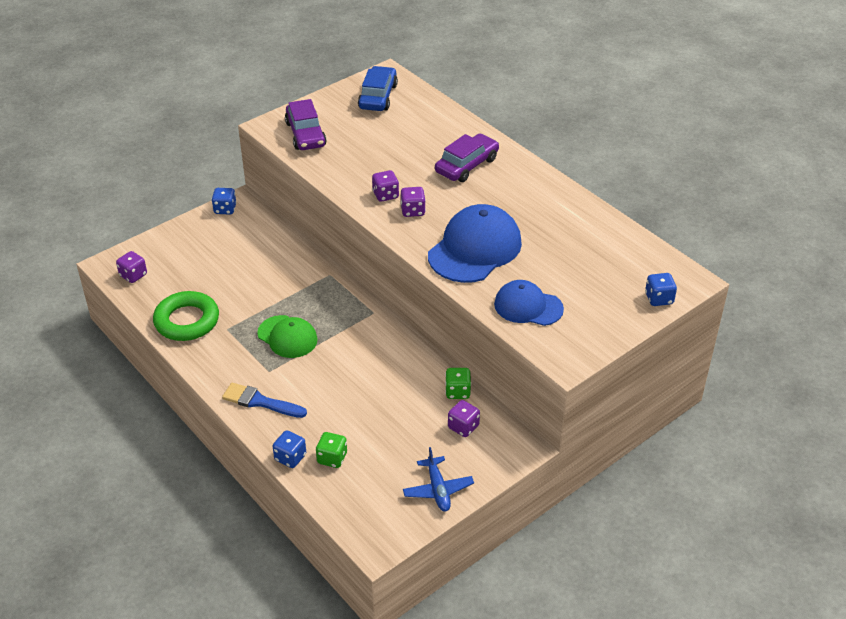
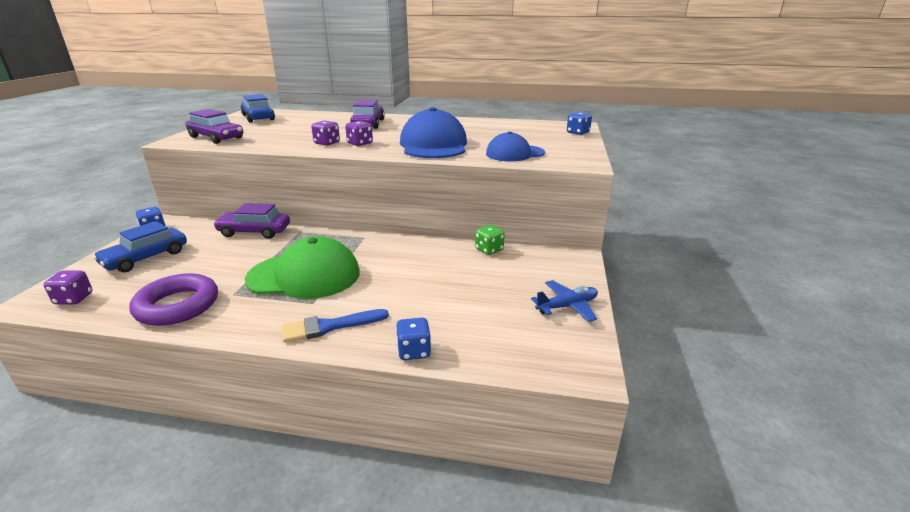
camera: 40 degrees left, 15 degrees down
green ring [153,291,219,341] -> purple ring [129,273,218,326]
green cap [257,315,318,358] -> green cap [245,236,360,299], size x1.61
green dice [316,432,347,468] -> none
blue plane [403,447,474,512] -> blue plane turned 60 degrees counterclockwise [531,280,598,322]
purple dice [448,400,480,437] -> none
none -> blue car [93,221,187,273]
none -> purple car [213,203,290,239]

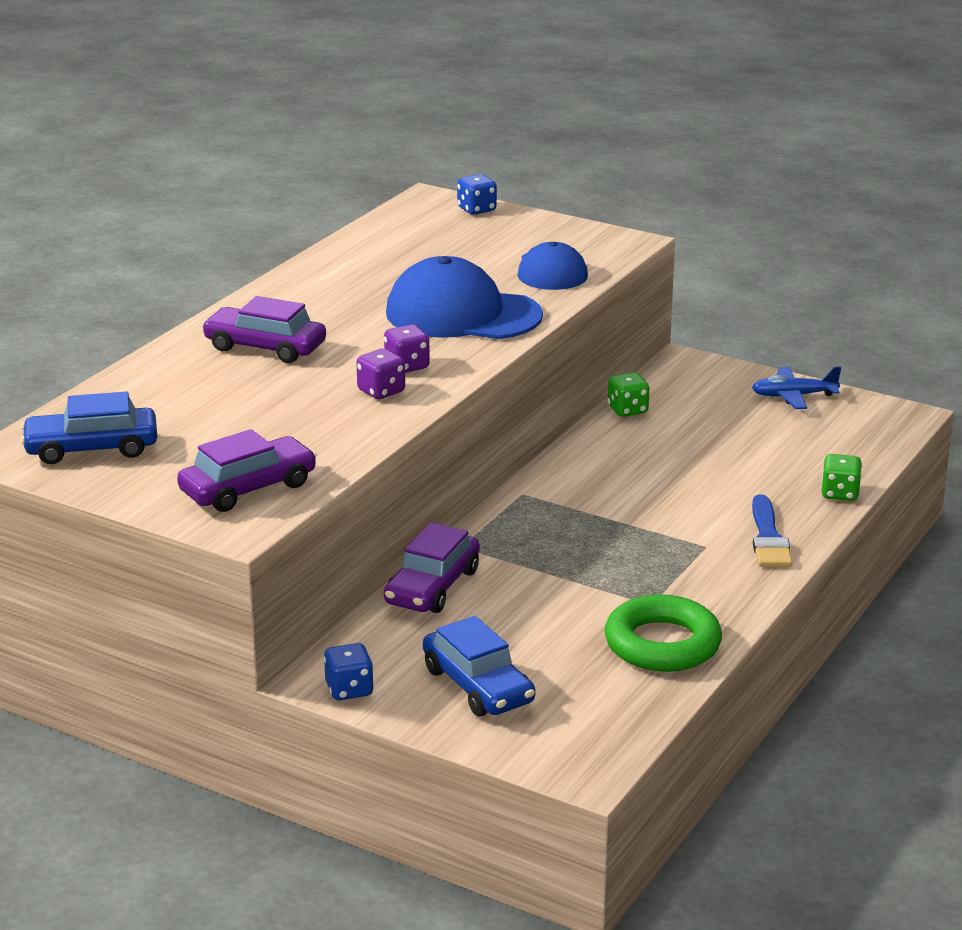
camera: 70 degrees left, 0 degrees up
purple dice [43,271,93,305] -> none
purple ring [129,273,218,326] -> green ring [605,594,722,672]
green cap [245,236,360,299] -> none
blue dice [396,318,431,360] -> green dice [822,454,862,501]
blue plane [531,280,598,322] -> blue plane turned 90 degrees counterclockwise [752,366,841,409]

